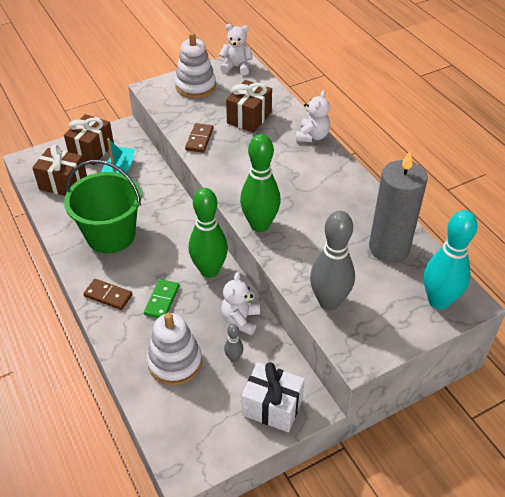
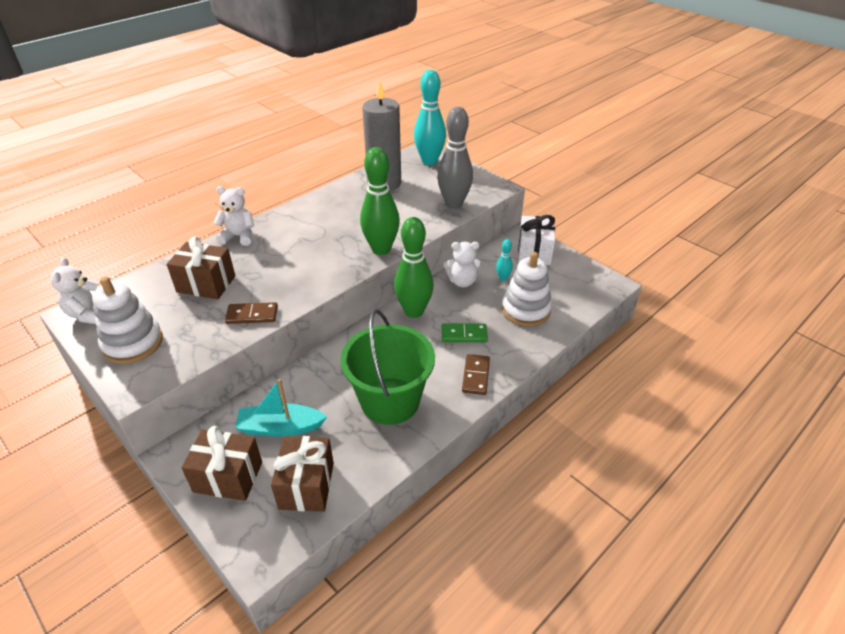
camera: 105 degrees left, 5 degrees down
grey bowling pin [224,324,243,362] -> turquoise bowling pin [496,239,513,281]

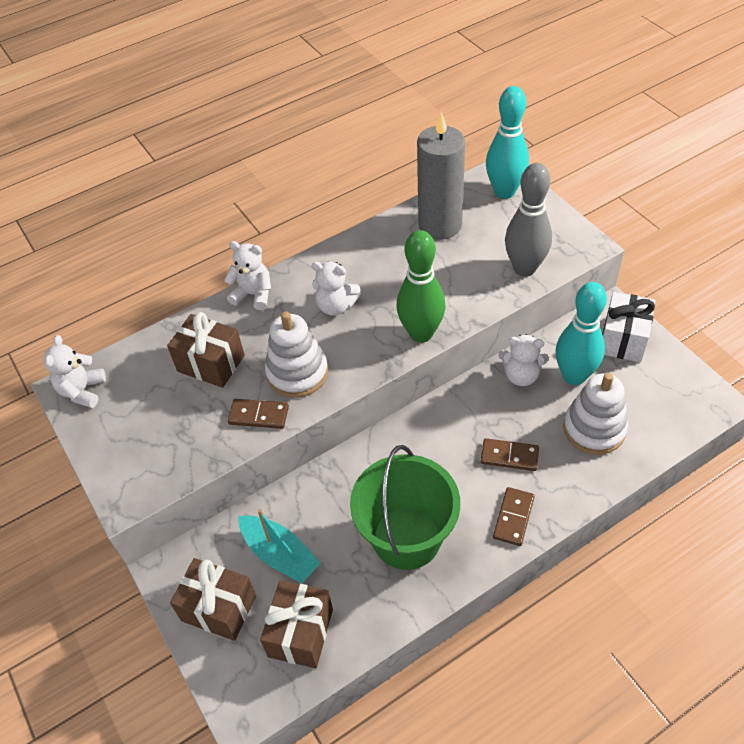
camera: 15 degrees right, 10 degrees up
white stacking toy [92,276,163,364] -> white stacking toy moved to [265,311,328,398]
turquoise boat [235,379,327,437] -> turquoise boat turned 150 degrees counterclockwise [238,509,321,583]
green bowling pin [394,217,434,318] -> none
green domino [442,324,488,342] -> brown domino [481,438,539,471]
turquoise bowling pin [496,239,513,281] -> turquoise bowling pin [556,282,607,385], size x2.22
none -> white teddy bear [312,262,361,316]

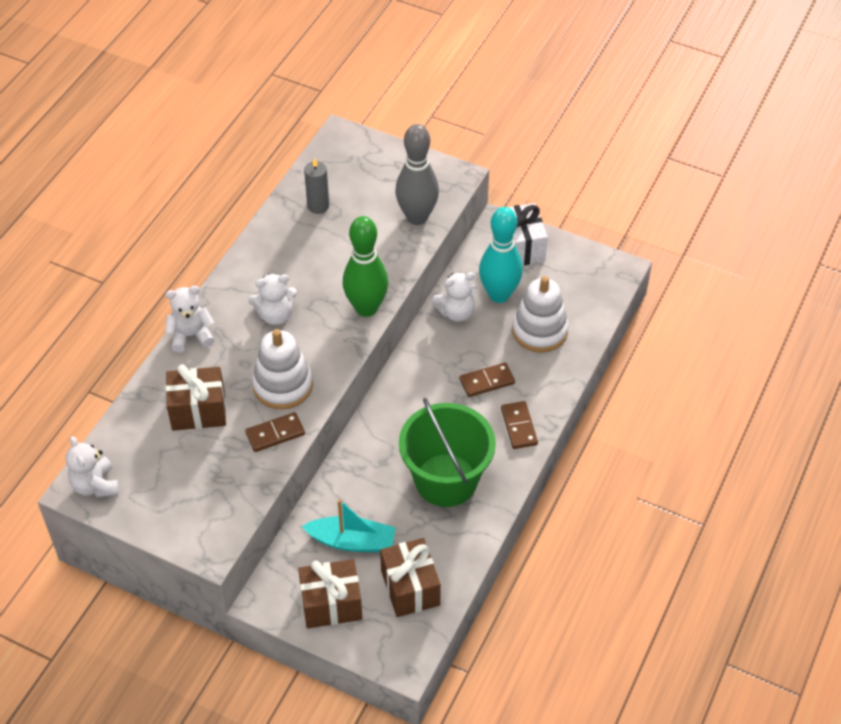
camera: 35 degrees left, 0 degrees up
grey candle [417,112,465,240] -> grey candle [304,158,329,214], size x0.51
turquoise bowling pin [486,86,529,199] -> none

